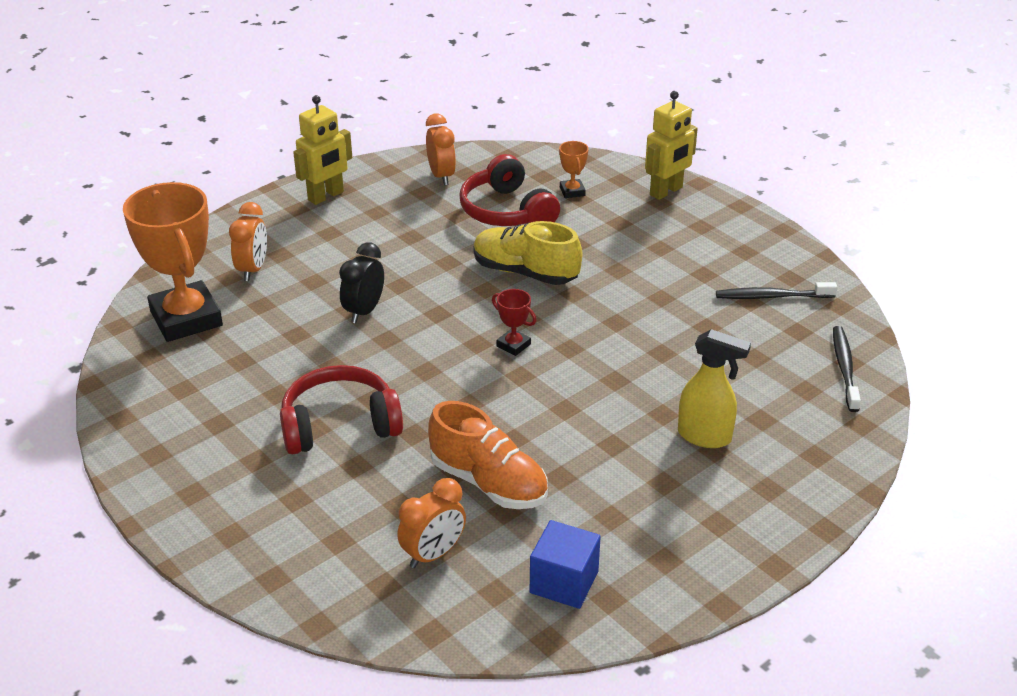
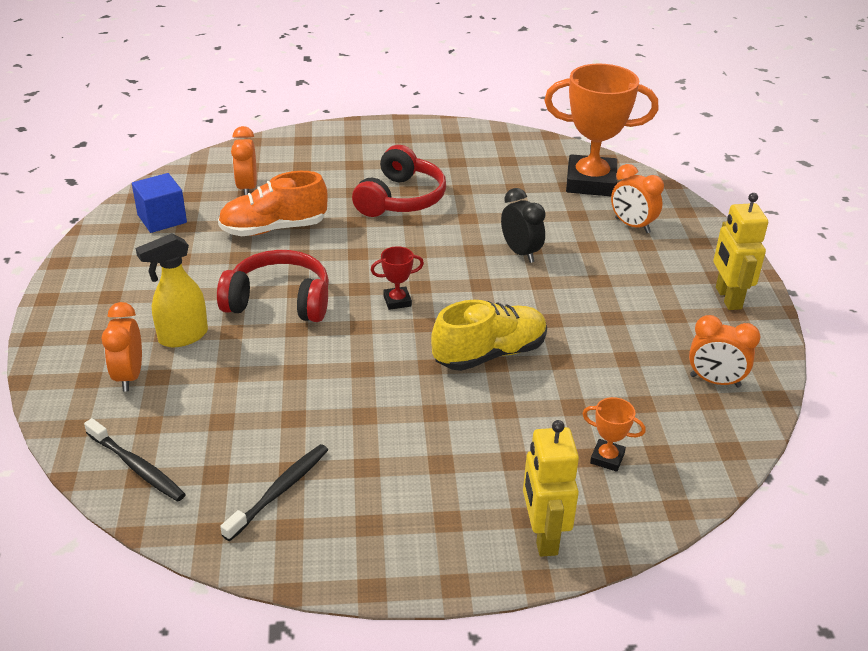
camera: 125 degrees right, 0 degrees up
red headphones [460,154,560,226] -> red headphones moved to [217,250,329,322]
none -> orange clock [101,302,142,392]

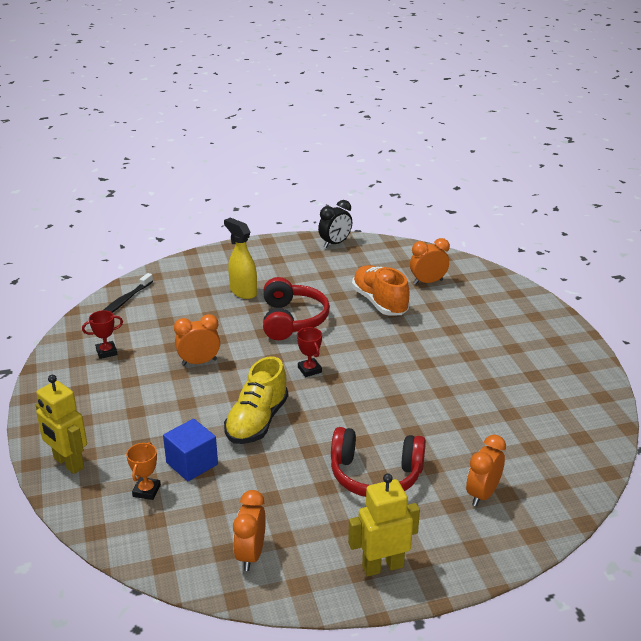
camera: 80 degrees right, 5 degrees down
orange clock [101,302,142,392] -> orange clock moved to [174,314,220,366]
blue cube [132,173,187,233] -> blue cube moved to [163,419,218,481]
black toothbrush [220,444,328,541] -> red trophy [82,310,123,359]
red headphones [352,145,446,217] -> red headphones moved to [331,427,426,497]
yellow shoe [431,300,547,371] -> yellow shoe turned 60 degrees clockwise [224,356,288,444]
black clock [501,188,546,263] -> black clock moved to [318,200,352,248]
yellow robot [523,420,579,557] -> yellow robot turned 120 degrees counterclockwise [36,375,87,474]
orange trophy [544,63,658,196] -> none

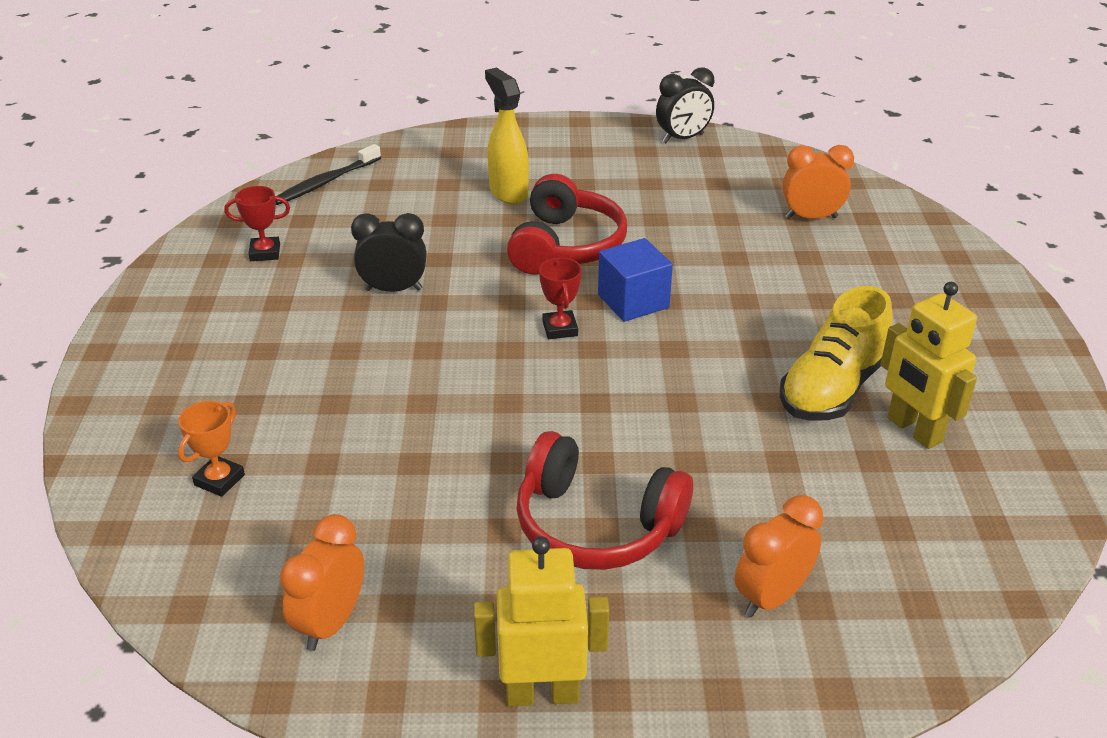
camera: 15 degrees right, 5 degrees up
yellow robot [36,375,87,474] -> yellow robot moved to [880,282,977,449]
blue cube [163,419,218,481] -> blue cube moved to [598,238,673,322]
orange clock [174,314,220,366] -> black clock [351,213,427,292]
yellow shoe [224,356,288,444] -> yellow shoe moved to [780,286,893,421]
orange shoe [352,265,410,316] -> none

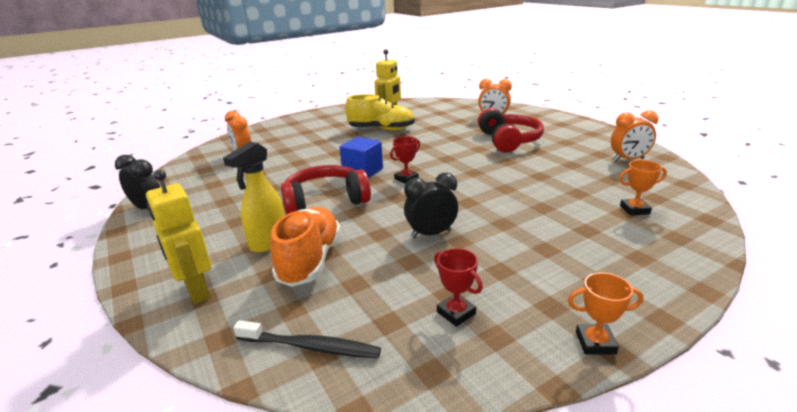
camera: 120 degrees left, 10 degrees down
black clock [351,213,427,292] -> black clock turned 105 degrees clockwise [404,173,458,238]
yellow robot [474,536,610,706] -> yellow robot moved to [146,170,211,304]
none -> orange shoe [270,207,341,287]
none -> orange trophy [568,272,644,355]

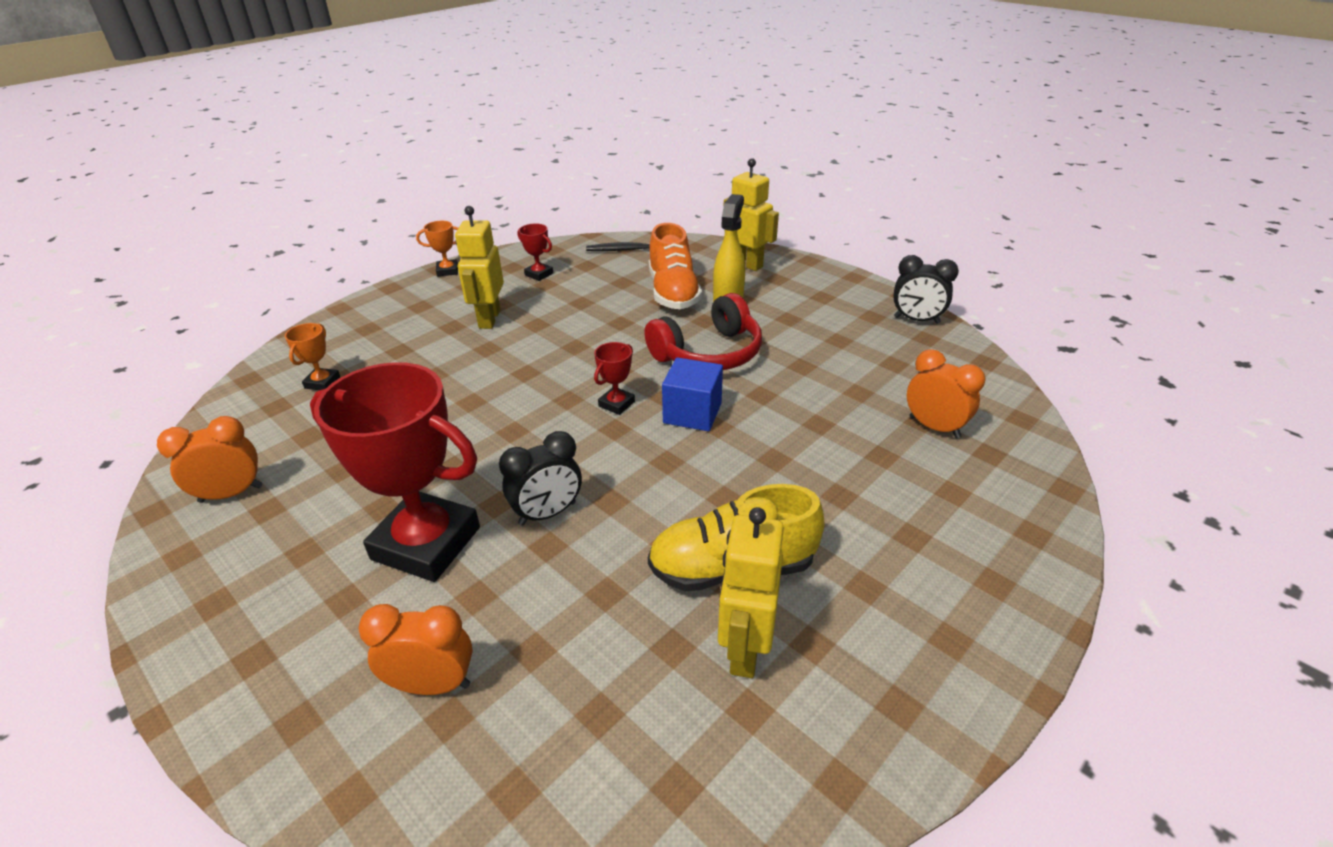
camera: 165 degrees right, 10 degrees up
black clock [404,173,458,238] -> black clock moved to [499,431,582,525]
red headphones [478,108,544,153] -> red trophy [310,362,480,582]
orange trophy [619,160,667,216] -> orange trophy turned 60 degrees counterclockwise [285,323,340,390]
none -> yellow robot [455,206,504,329]

